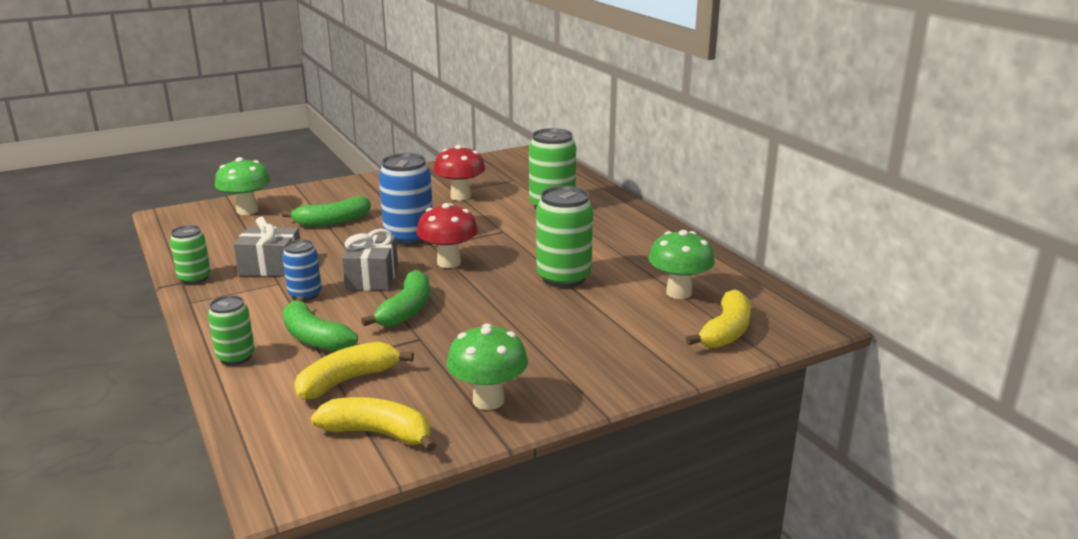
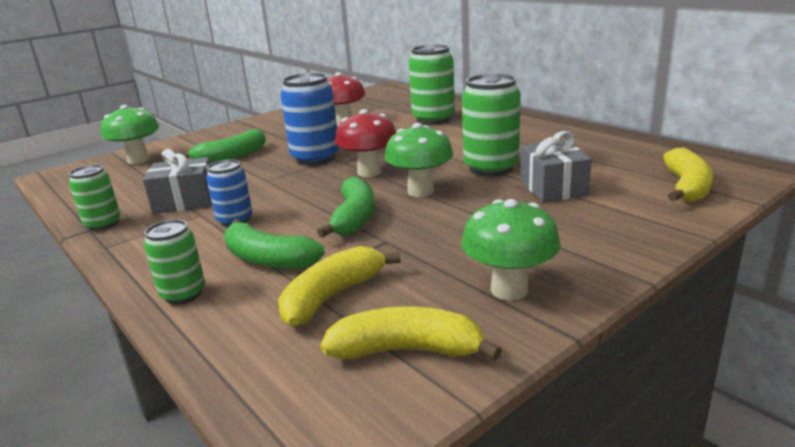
camera: 10 degrees left, 0 degrees up
grey gift [342,229,398,291] -> grey gift moved to [520,131,592,203]
green mushroom [649,230,715,299] -> green mushroom moved to [385,123,453,197]

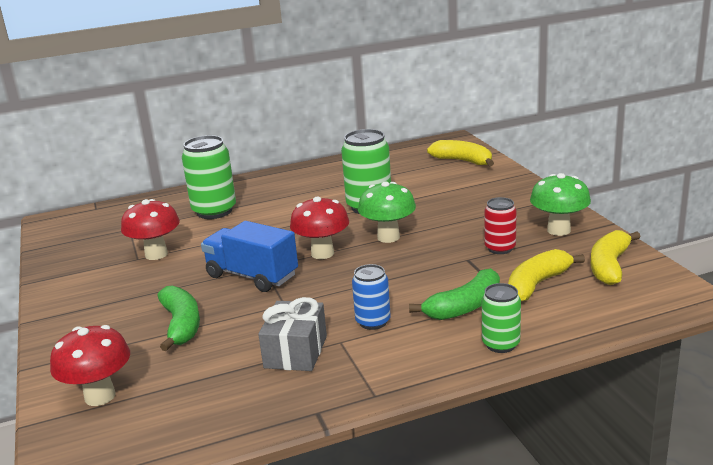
camera: 70 degrees left, 0 degrees up
green can [69,165,120,231] -> none
green mushroom [101,105,159,164] -> red mushroom [50,325,130,406]
yellow banana [278,246,401,327] -> yellow banana turned 75 degrees clockwise [508,249,585,301]
blue can [280,73,339,166] -> blue truck [201,221,298,292]
green banana [317,176,375,238] -> none
grey gift [520,131,592,203] -> none
none -> red can [484,197,516,254]

